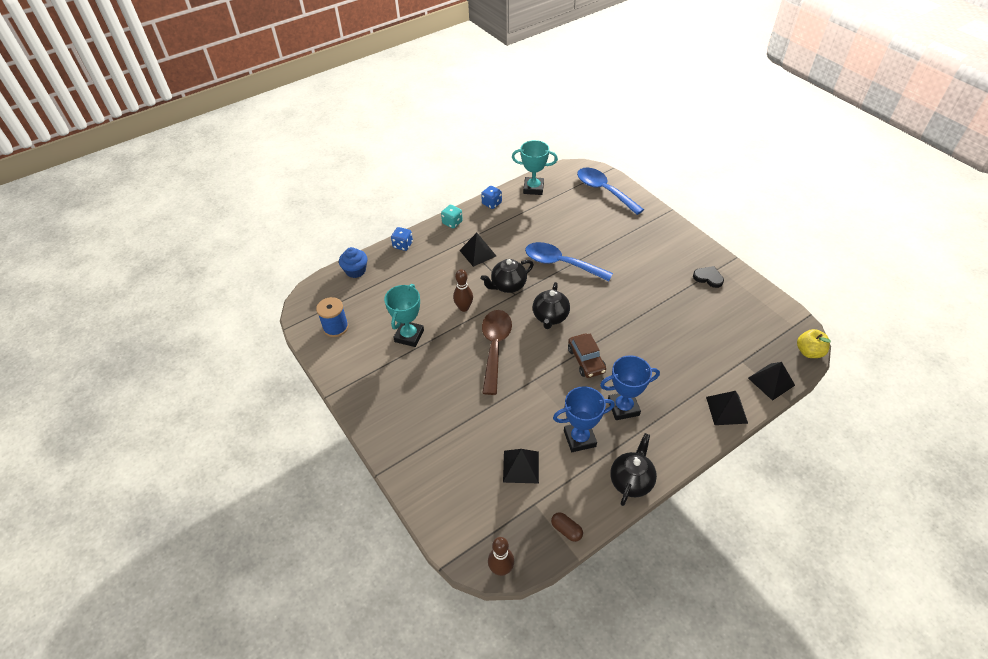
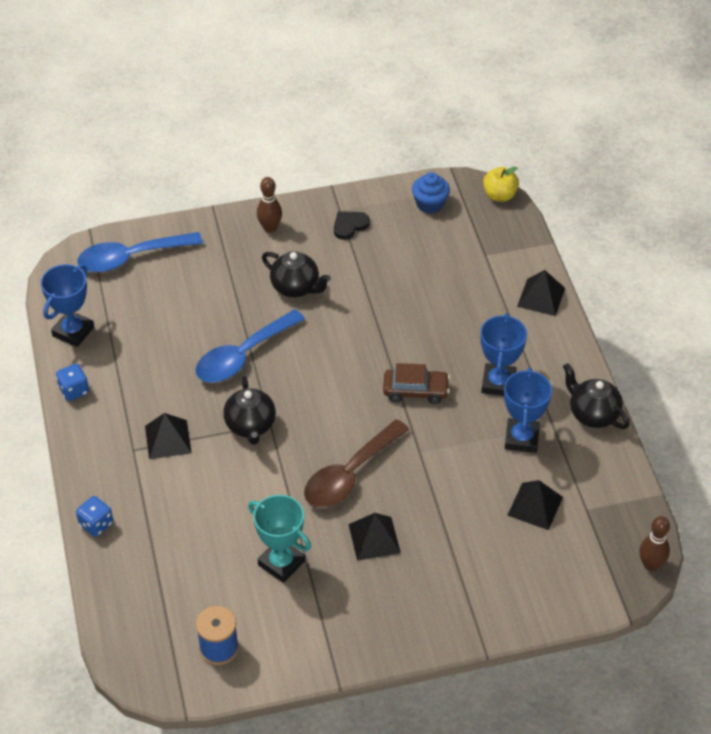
camera: 70 degrees left, 0 degrees up
blue cupcake [339,247,368,278] -> blue cupcake moved to [412,172,450,214]
turquoise dice [441,205,463,228] -> none
brown bowling pin [453,269,473,312] -> brown bowling pin moved to [257,177,282,233]
brown spoon [482,310,512,395] -> brown spoon turned 75 degrees counterclockwise [304,419,409,508]
turquoise trophy [512,140,558,195] -> blue trophy [41,264,94,347]
black teapot [533,282,570,329] -> black teapot moved to [262,251,331,297]
brown capsule [551,512,583,542] -> none
black pyramid [748,362,795,401] -> black pyramid moved to [348,513,401,561]

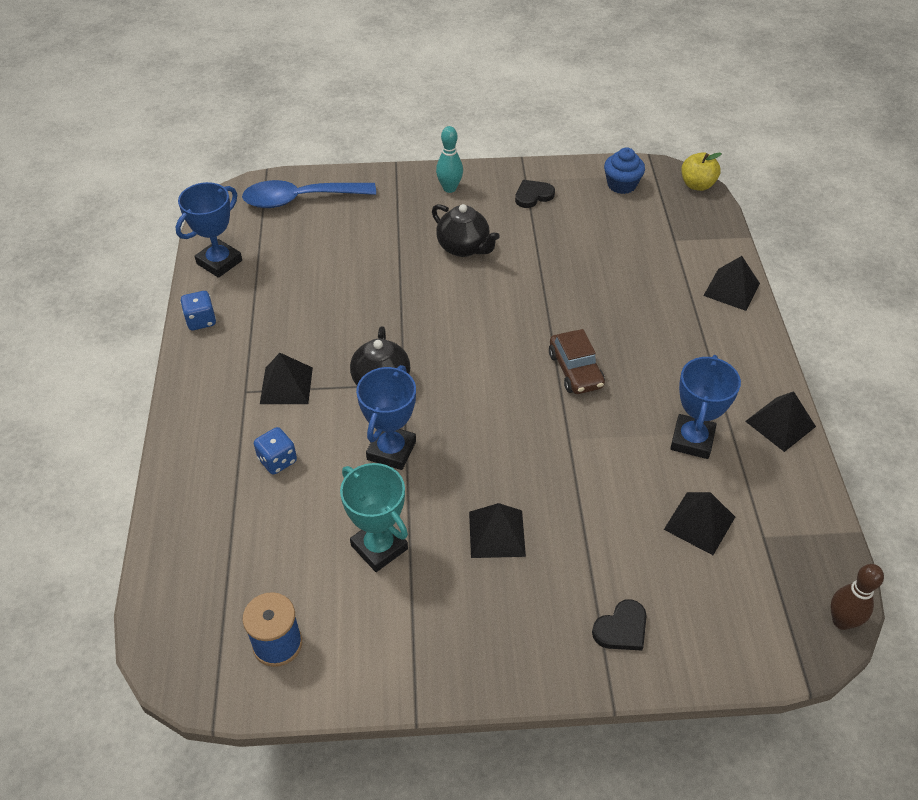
camera: 10 degrees right, 0 degrees up
blue dice [76,496,113,537] -> blue dice moved to [254,427,297,475]
blue spoon [196,309,305,383] -> none
brown bowling pin [257,177,282,233] -> turquoise bowling pin [436,126,463,193]
brown spoon [304,419,409,508] -> none
brown car [383,363,450,404] -> brown car turned 60 degrees clockwise [549,329,605,394]
blue trophy [480,313,527,396] -> blue trophy moved to [356,365,416,470]
black teapot [563,363,630,429] -> black pyramid [745,391,816,452]
none -> black heart [592,599,647,651]

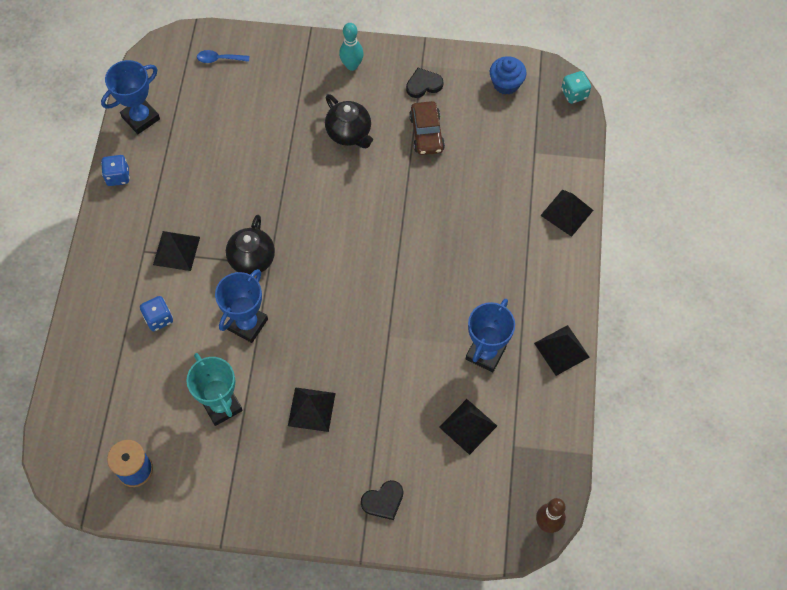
camera: 10 degrees right, 15 degrees up
blue spoon [242,180,376,208] -> blue spoon [197,50,249,63], size x0.45
brown car [549,329,605,394] -> brown car moved to [409,101,445,155]
yellow apple [681,152,722,191] -> turquoise dice [561,71,591,104]

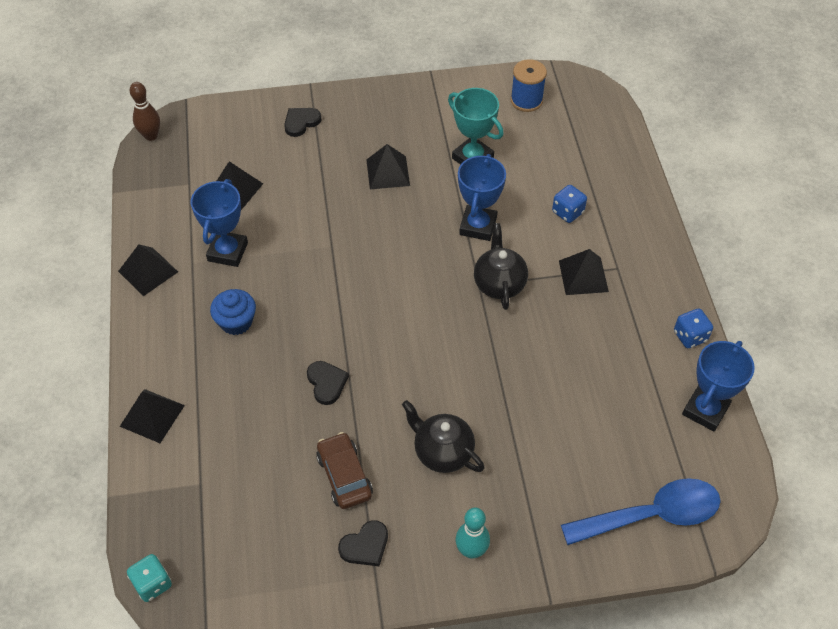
camera: 165 degrees right, 10 degrees down
blue spoon [197,50,249,63] -> blue spoon [561,478,721,545], size x2.23
blue cupcake [490,56,527,95] -> blue cupcake moved to [210,289,256,335]
none -> black heart [307,361,349,405]

